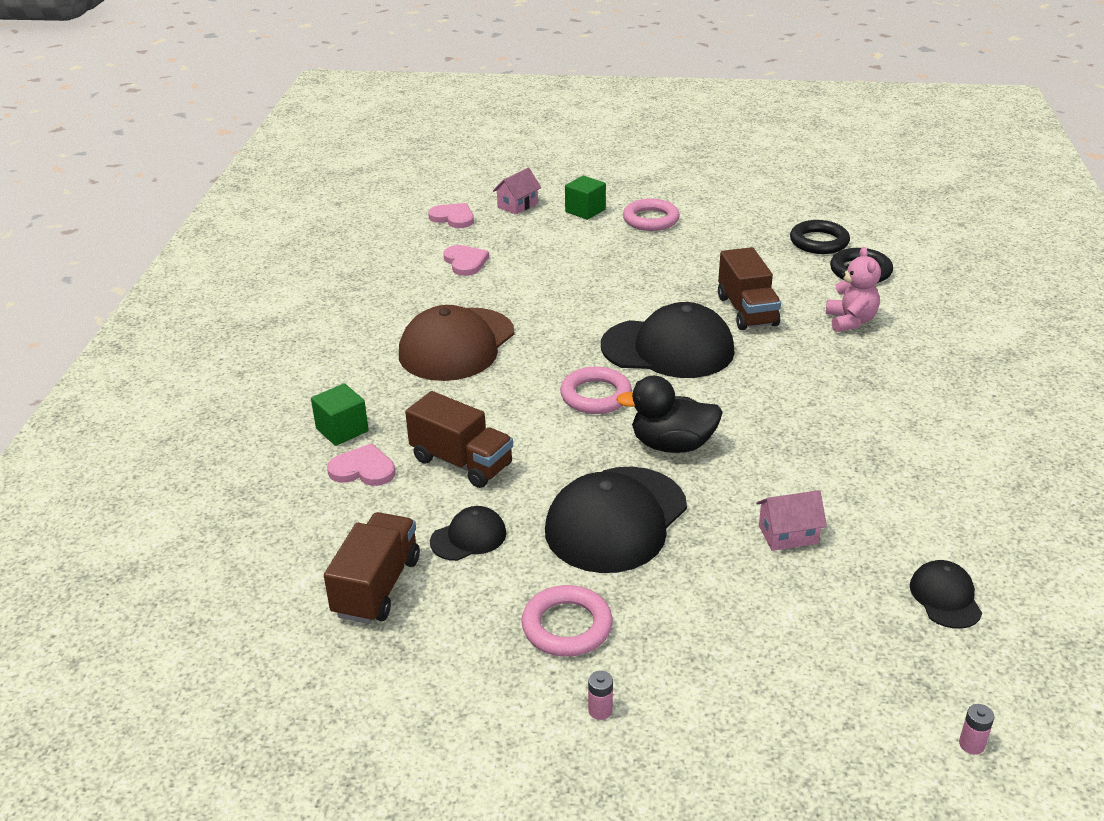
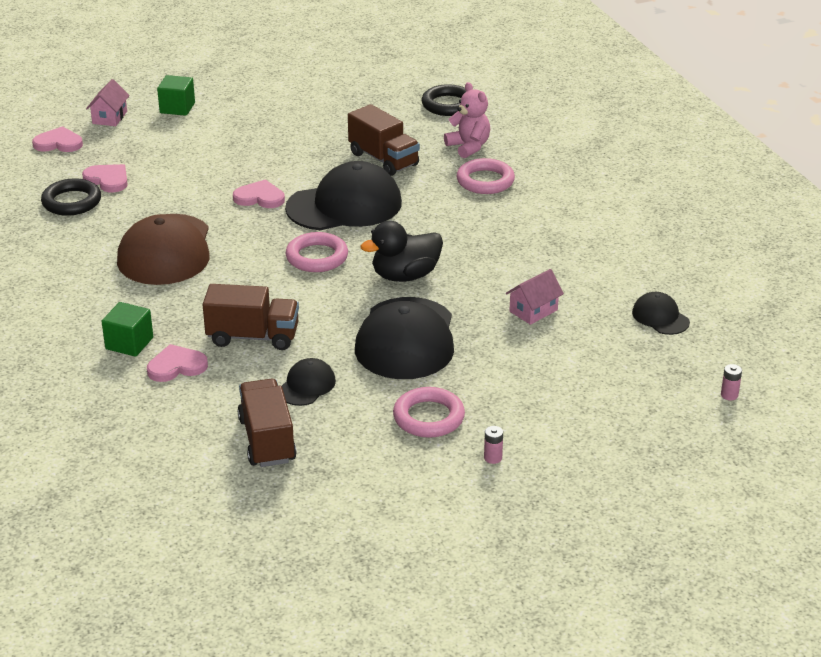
camera: 30 degrees left, 0 degrees up
pink ring [623,199,680,231] -> pink ring moved to [456,158,515,194]
black ring [790,220,850,254] -> black ring moved to [41,178,101,216]
none -> pink heart [233,179,285,208]

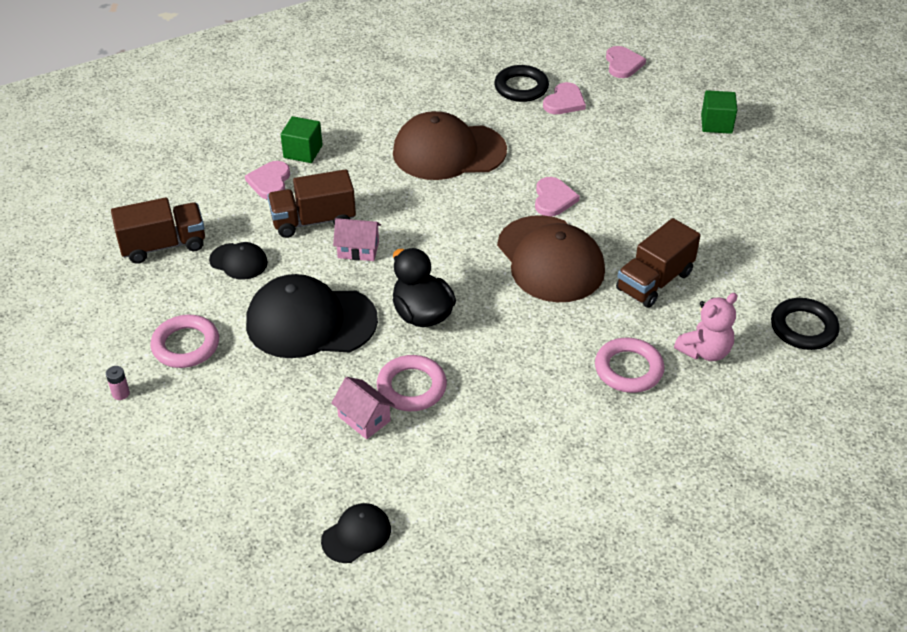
camera: 85 degrees right, 10 degrees up
pink house [86,79,130,126] -> pink house moved to [333,218,381,261]
pink heart [147,344,208,382] -> pink heart turned 150 degrees counterclockwise [245,161,290,199]
brown truck [202,284,299,350] -> brown truck turned 75 degrees clockwise [267,169,356,238]
black cap [285,161,402,230] -> brown cap [497,215,605,302]
pink ring [286,232,348,272] -> pink ring moved to [377,355,447,411]
pink battery [721,364,742,400] -> none

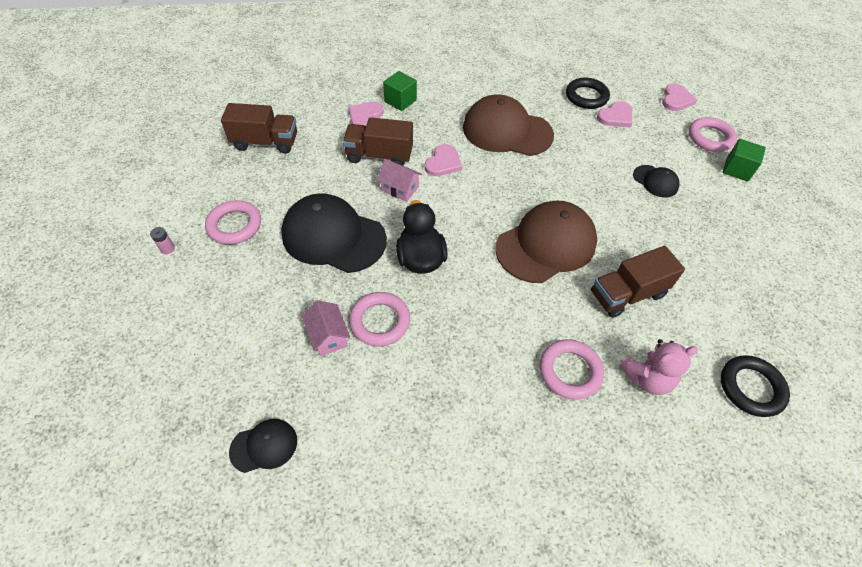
camera: 20 degrees right, 10 degrees up
black cap [209,242,268,280] -> black cap moved to [633,165,680,198]
brown cap [497,215,605,302] -> brown cap turned 120 degrees counterclockwise [496,200,597,283]
pink heart [535,177,580,216] -> pink heart moved to [424,144,462,176]
none -> pink ring [688,117,737,152]

